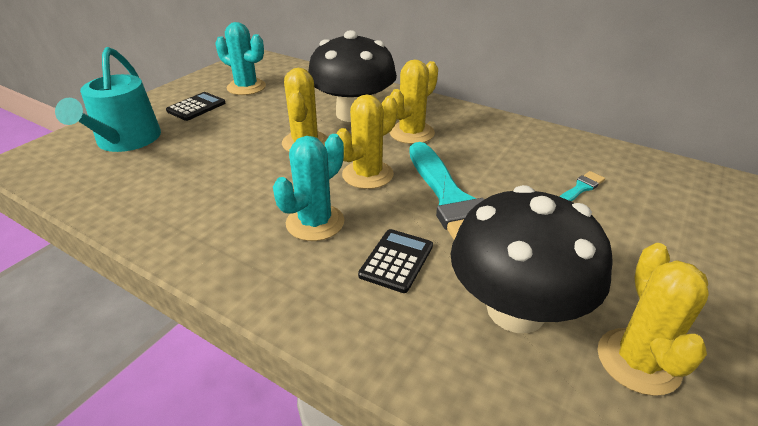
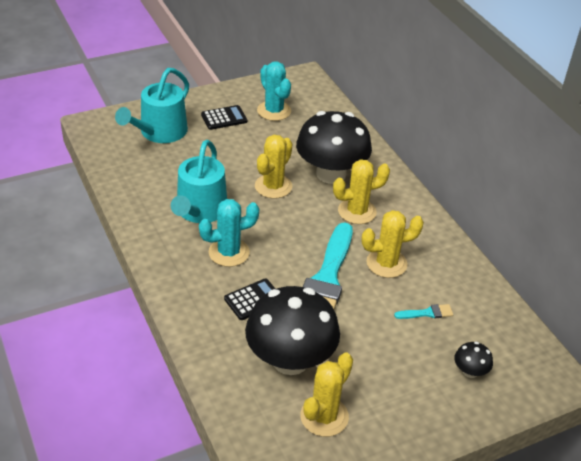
camera: 30 degrees right, 5 degrees up
yellow cactus [336,94,398,189] -> yellow cactus moved to [362,210,424,278]
none -> turquoise watering can [171,140,227,223]
none -> black mushroom [454,342,493,378]

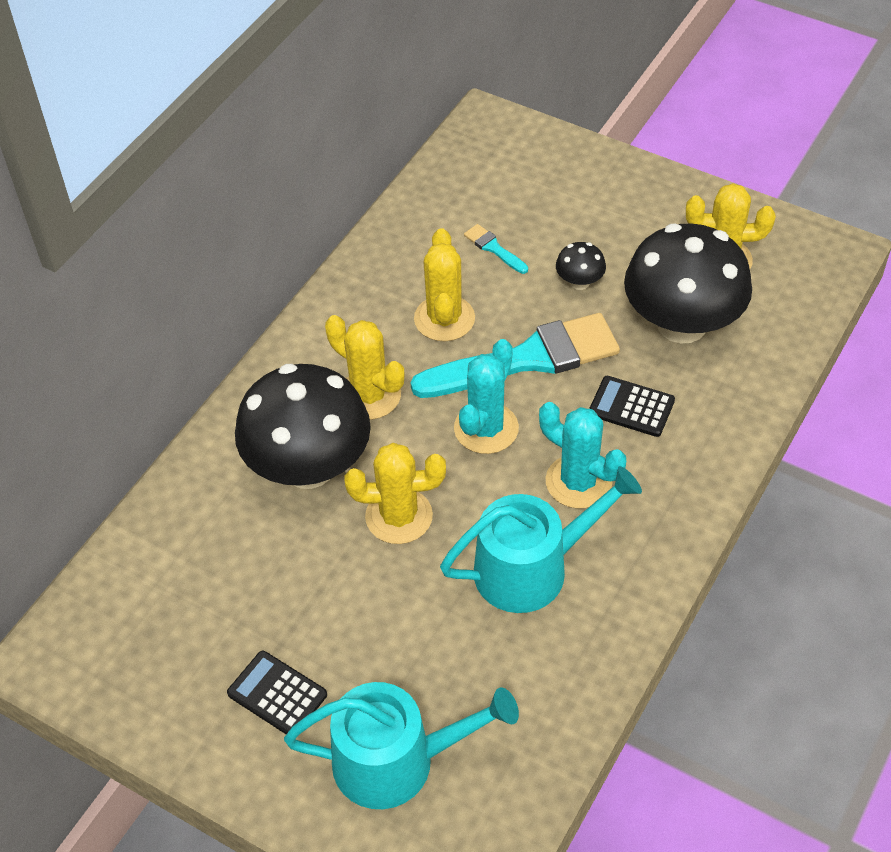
camera: 120 degrees left, 10 degrees up
turquoise cactus [257,62,291,121] -> turquoise cactus moved to [454,339,519,454]
yellow cactus [362,210,424,278] -> yellow cactus turned 45 degrees clockwise [414,228,475,341]
black mushroom [454,342,493,378] -> black mushroom moved to [556,242,606,290]

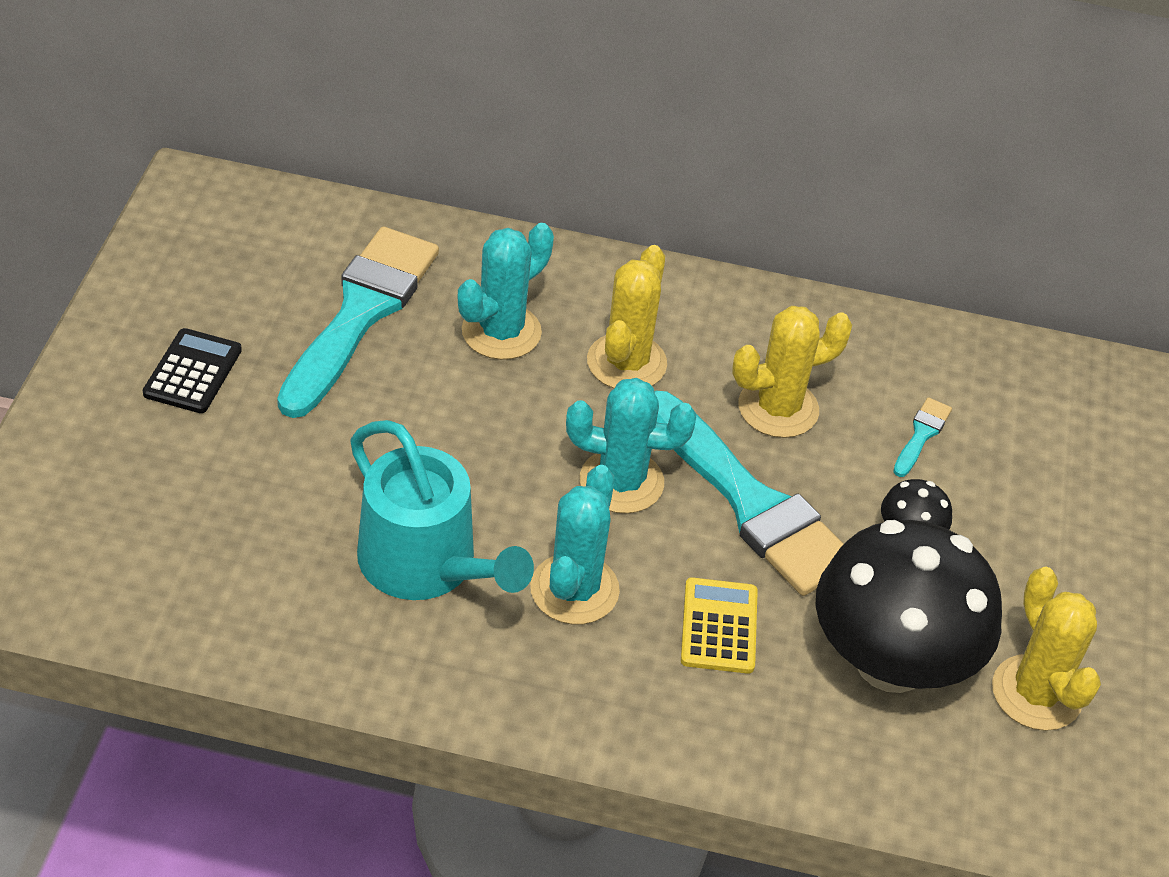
camera: 65 degrees right, 5 degrees down
black mushroom [235,364,371,489] -> turquoise cactus [458,223,554,360]
turquoise watering can [284,682,519,809] -> none
yellow cactus [344,443,446,544] -> none
black calculator [589,376,675,437] -> yellow calculator [681,577,758,674]
none -> turquoise brush [277,226,439,418]

